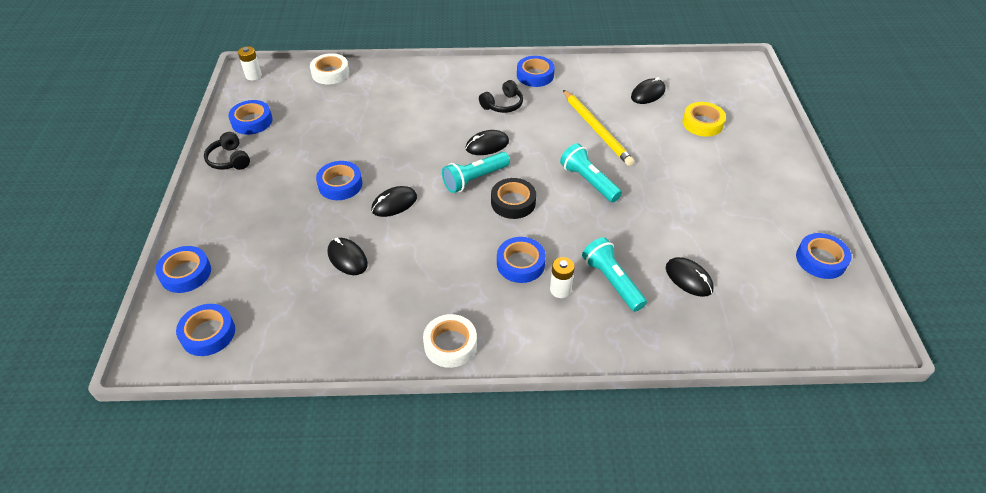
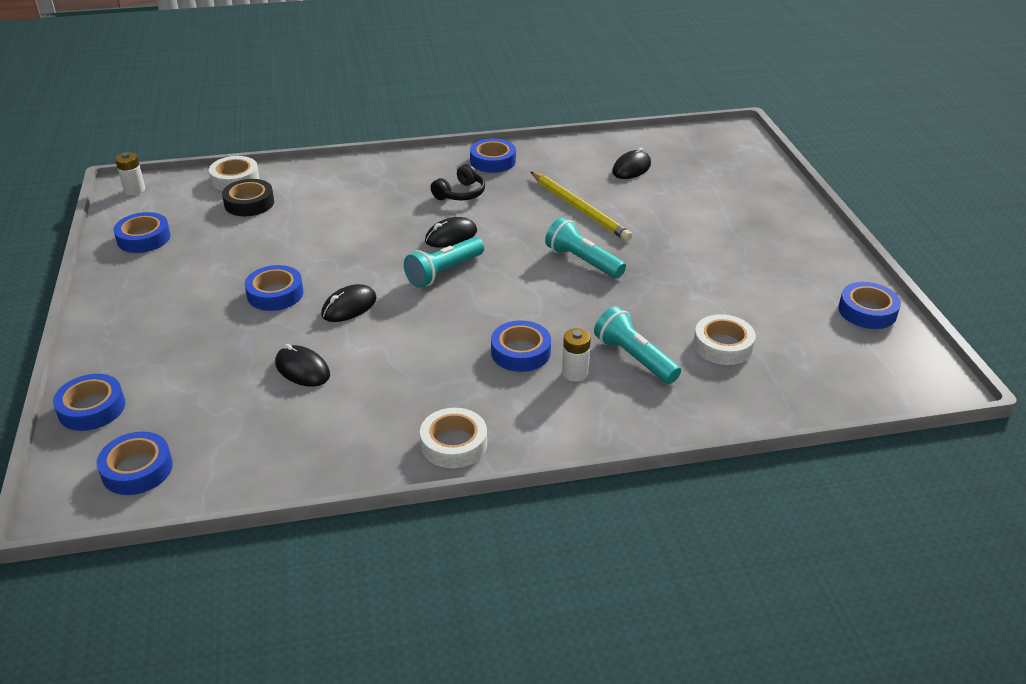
camera: 10 degrees left, 10 degrees down
black headphones [204,132,250,170] -> none
black tape [491,178,536,219] -> black tape moved to [222,179,274,216]
black mouse [666,257,714,297] -> white tape [693,314,756,365]
yellow tape [682,102,726,137] -> none

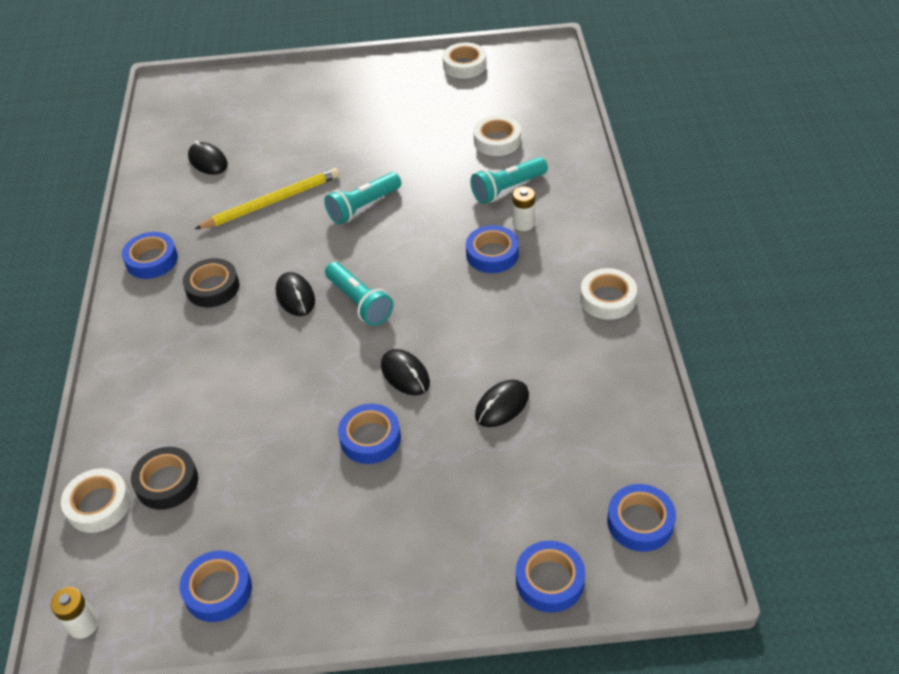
camera: 80 degrees left, 10 degrees up
black headphones [431,164,485,200] -> black tape [183,258,239,307]
blue tape [838,282,901,329] -> white tape [443,42,486,79]

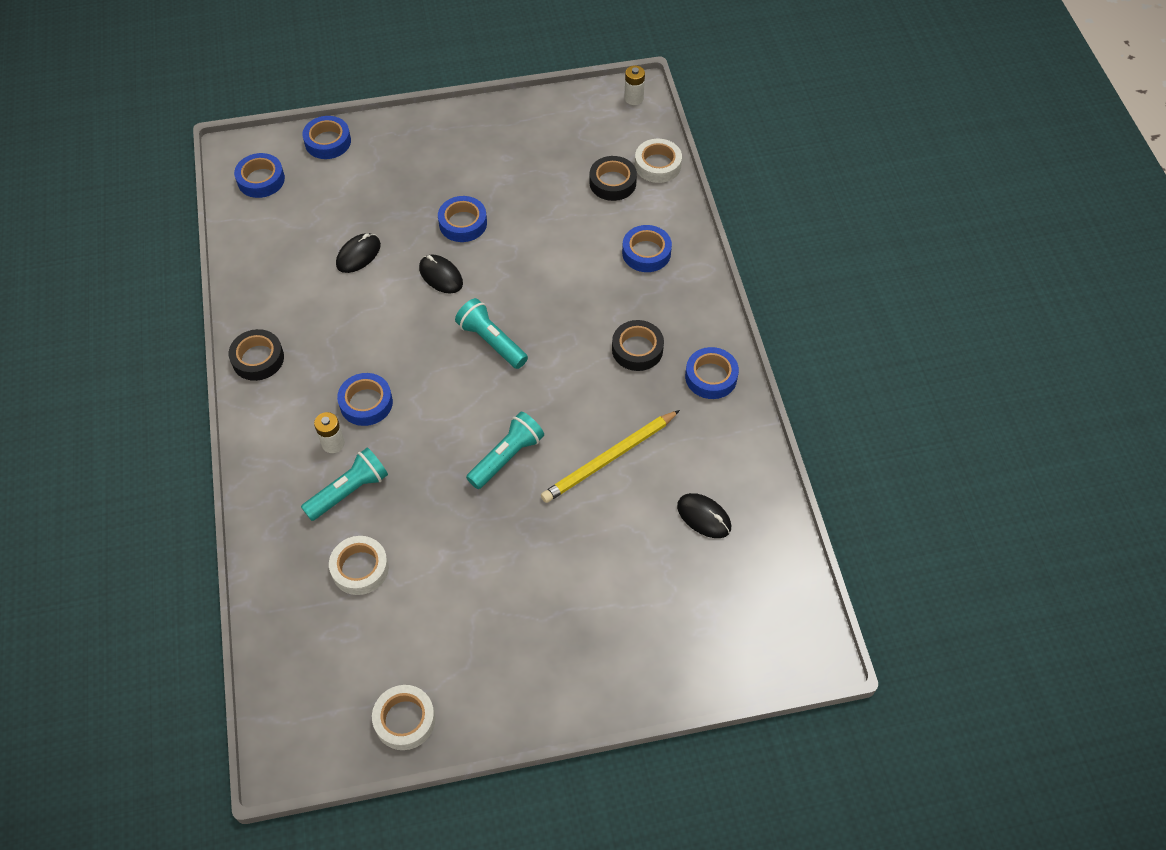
camera: 170 degrees right, 10 degrees up
blue tape [180,551,252,622] -> blue tape moved to [622,225,672,272]
black mouse [276,272,315,316] -> none
white tape [580,268,637,320] -> black tape [229,329,284,381]

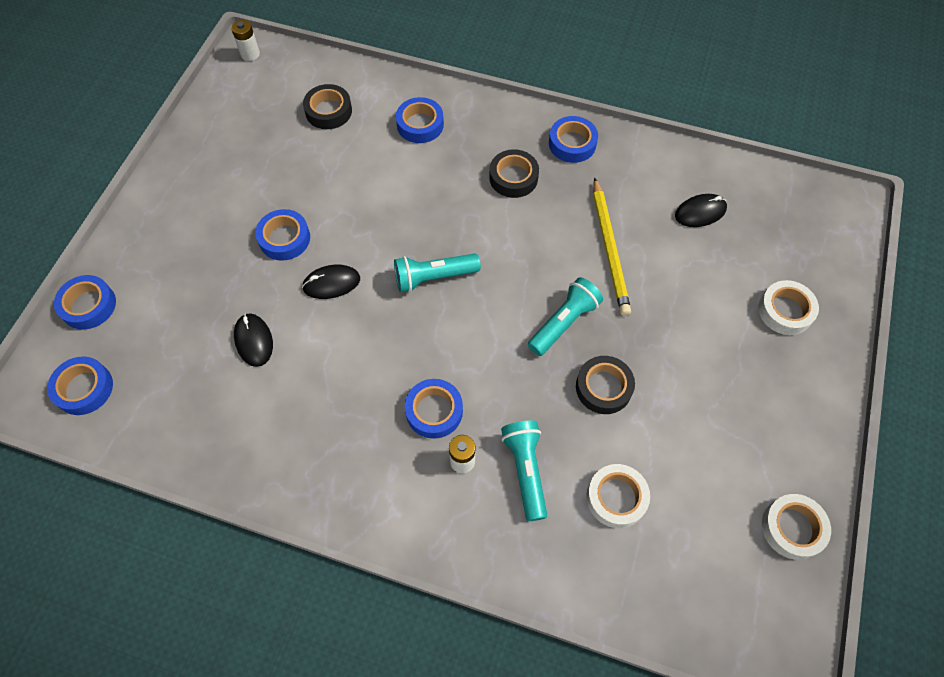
camera: 60 degrees left, 5 degrees up
black tape [229,329,284,381] -> black tape moved to [576,356,635,414]
turquoise flashlight [466,412,544,489] -> turquoise flashlight turned 60 degrees clockwise [528,277,603,356]
white tape [635,139,682,183] -> white tape moved to [759,280,819,335]

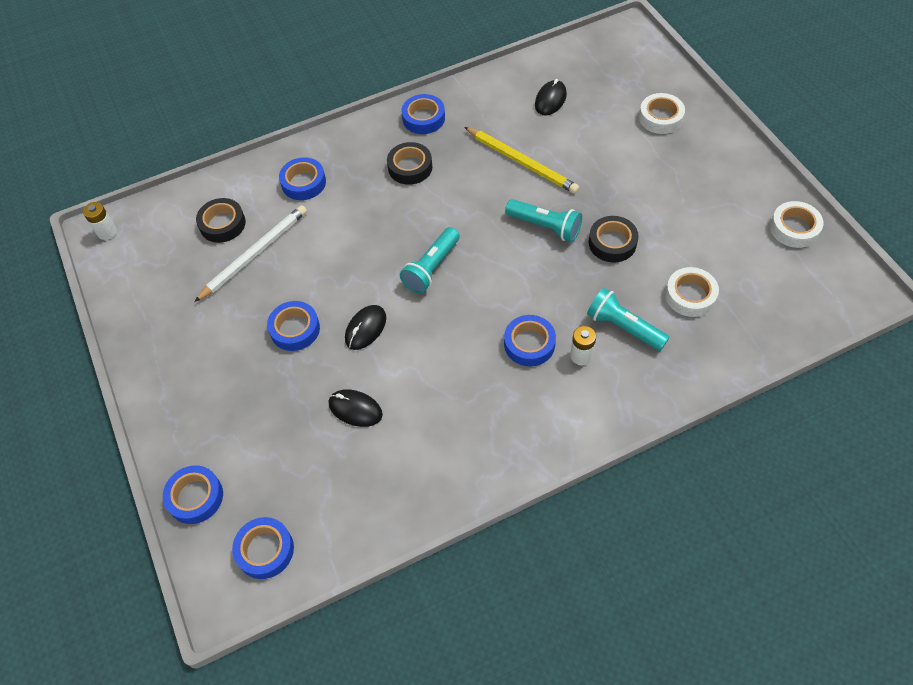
camera: 40 degrees left, 5 degrees down
turquoise flashlight [528,277,603,356] -> turquoise flashlight turned 120 degrees clockwise [505,199,582,242]
none -> white pencil [194,205,307,302]

